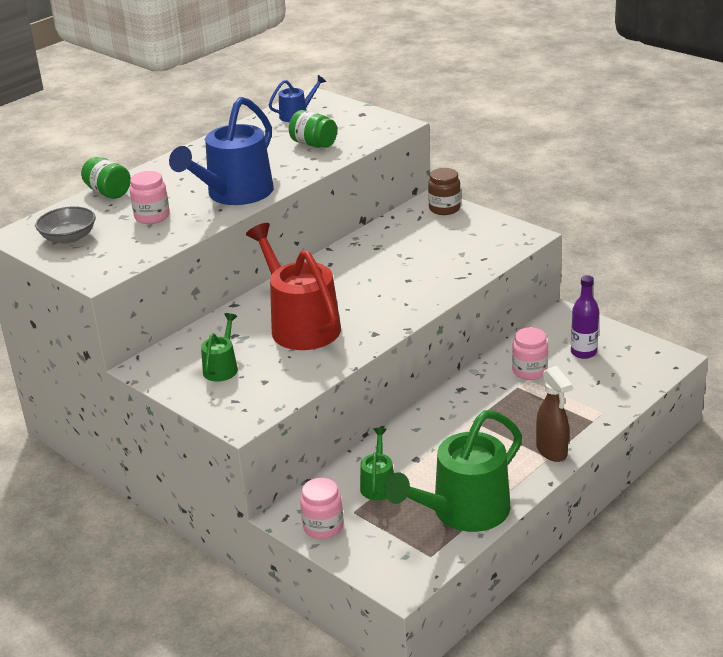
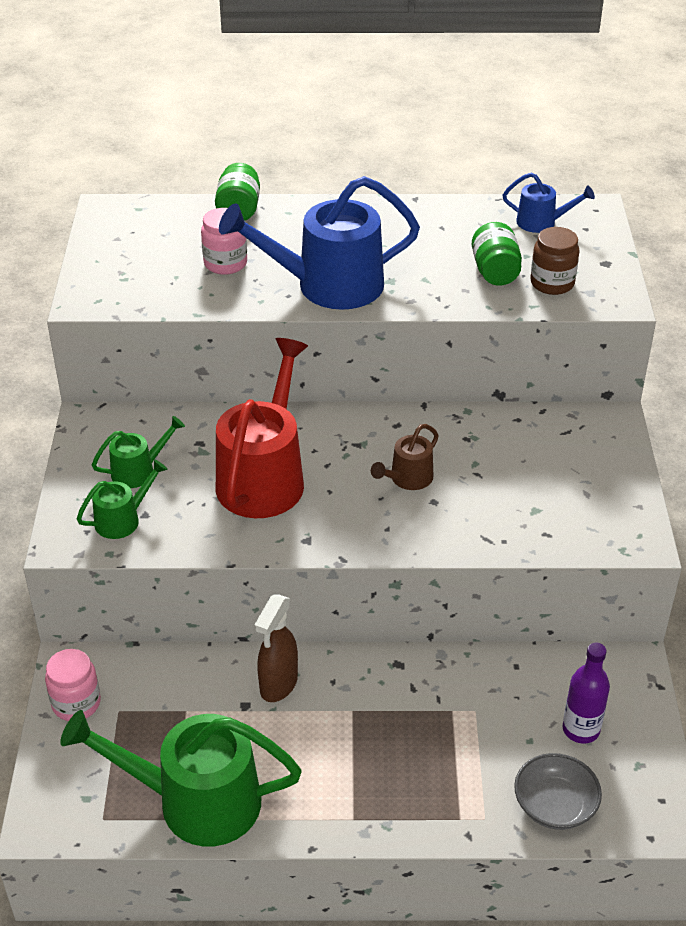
camera: 45 degrees right, 10 degrees up
grey bowl [35,206,96,244] -> grey bowl moved to [514,753,602,830]
green watering can [360,428,394,500] -> green watering can moved to [77,459,168,539]
brown jar [428,168,461,215] -> brown jar moved to [530,227,580,295]
pink jar [512,327,548,380] -> none
brown spray bottle [536,366,572,462] -> brown spray bottle moved to [255,594,298,702]
none -> brown watering can [371,424,439,490]

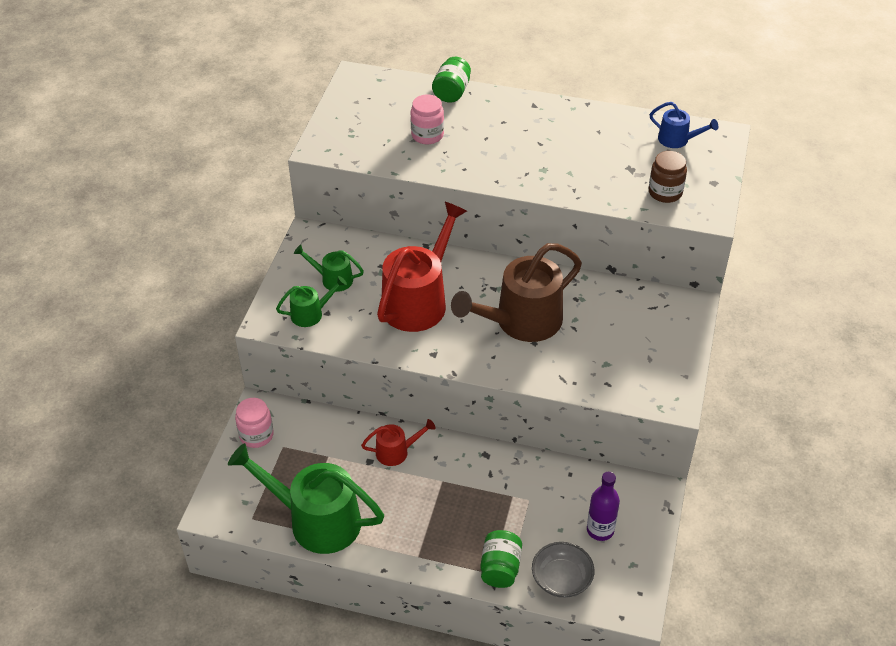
camera: 15 degrees right, 5 degrees up
green watering can [92,416,185,488] -> green watering can turned 150 degrees counterclockwise [294,245,364,292]
blue watering can [219,176,420,310] -> none
brown spray bottle [255,594,298,702] -> red watering can [361,419,436,466]
brown watering can [371,424,439,490] -> brown watering can [451,243,582,342], size x2.07
green jar [472,222,522,286] -> green jar moved to [481,530,522,588]

